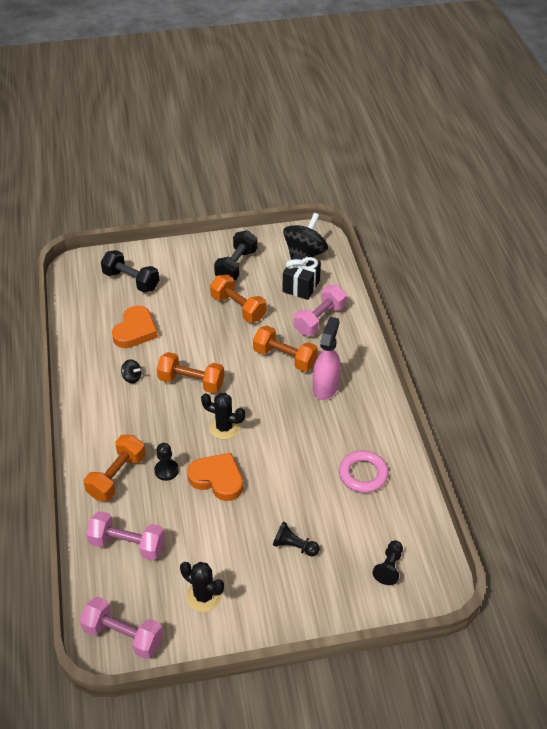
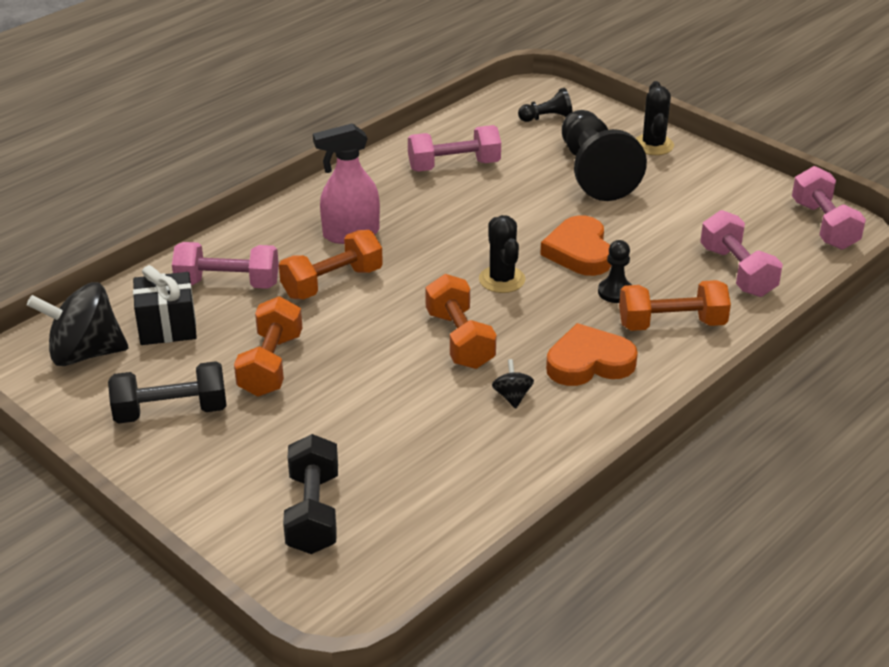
camera: 125 degrees left, 10 degrees down
orange heart [112,306,158,348] -> orange heart moved to [546,323,638,386]
black cactus [180,562,224,612] -> black cactus moved to [636,81,674,155]
orange dumbbell [253,325,318,372] -> orange dumbbell turned 60 degrees clockwise [279,230,383,300]
black pawn [273,522,320,557] -> black pawn [562,110,647,201], size x2.22
pink ring [339,450,388,493] -> pink dumbbell [408,125,501,171]

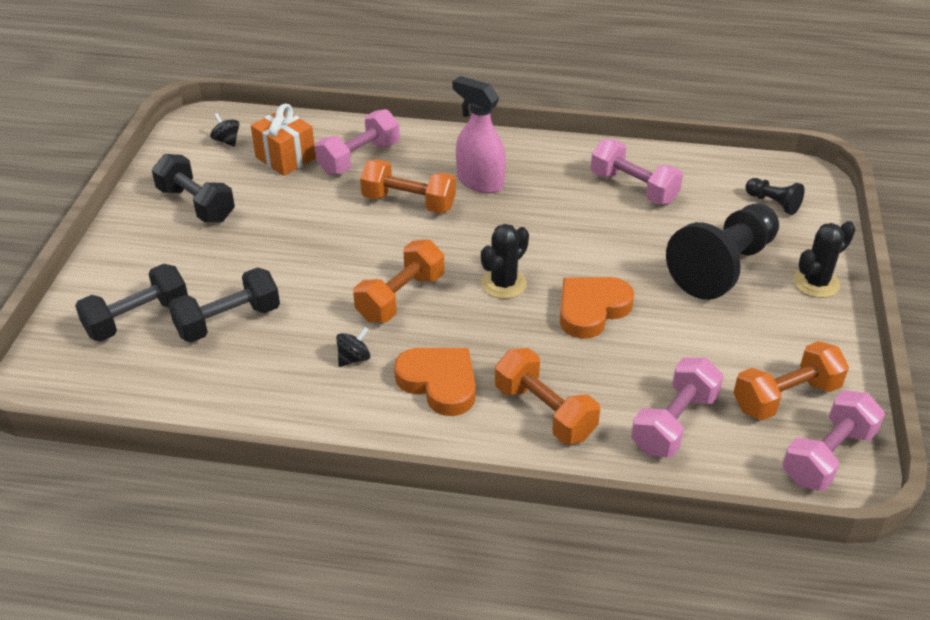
camera: 55 degrees right, 5 degrees up
black spinning top [27,282,129,366] -> black spinning top [210,113,239,147], size x0.44
black gift [133,265,197,345] -> orange gift [251,104,316,176]
pink dumbbell [172,242,279,289] -> pink dumbbell turned 75 degrees clockwise [315,109,400,175]
orange dumbbell [234,296,302,397] -> orange dumbbell moved to [733,341,849,421]
black pawn [598,240,632,303] -> none
none -> black dumbbell [169,267,280,342]

